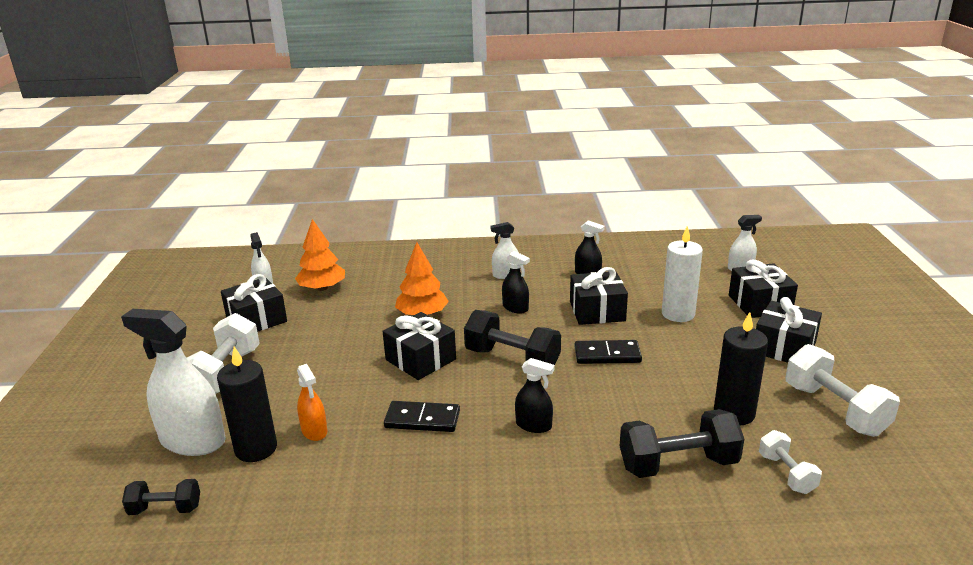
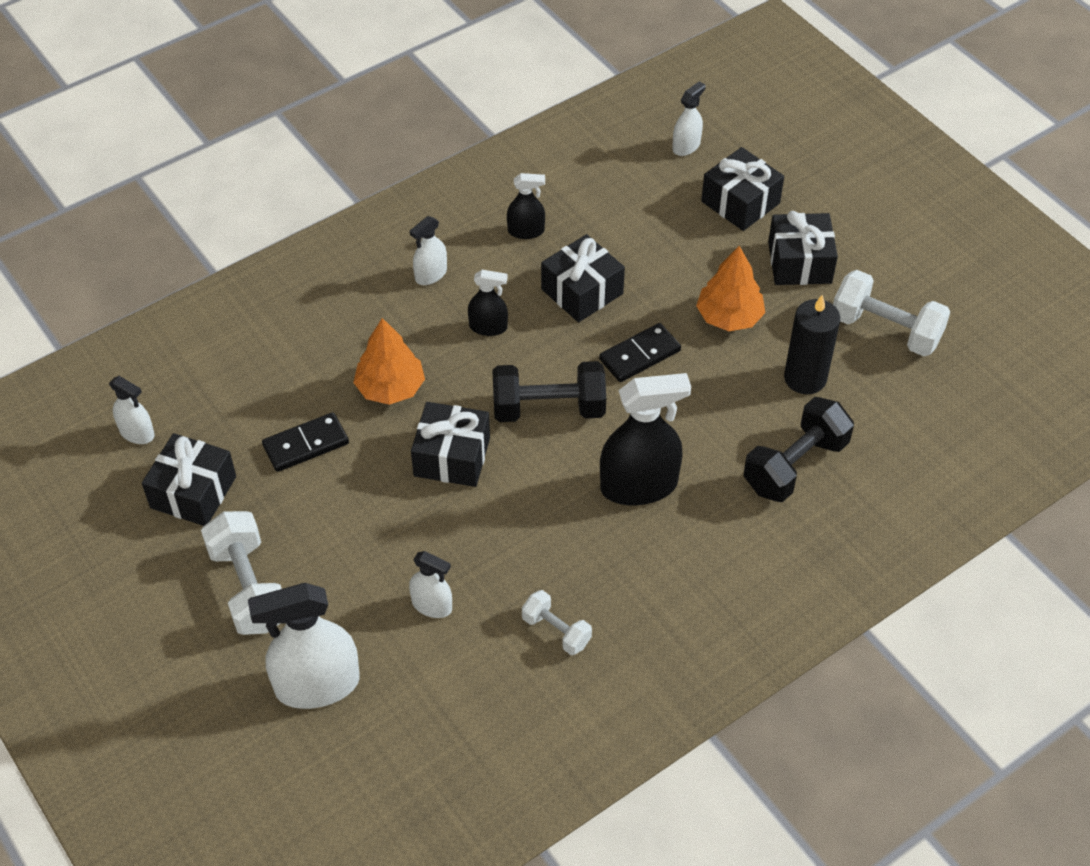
camera: 35 degrees left, 25 degrees up
black dumbbell [122,479,200,515] -> none
black candle [217,347,277,462] -> none
orange tree [295,219,345,291] -> orange tree moved to [696,246,765,331]
orange spray bottle [297,364,327,441] -> white spray bottle [409,551,452,618]
black domino [384,401,460,432] -> black domino moved to [262,412,349,472]
black spray bottle [515,358,555,433] -> black spray bottle [600,373,691,505], size x1.91
white candle [662,226,703,322] -> none
white dumbbell [759,430,822,494] -> white dumbbell moved to [522,590,592,655]

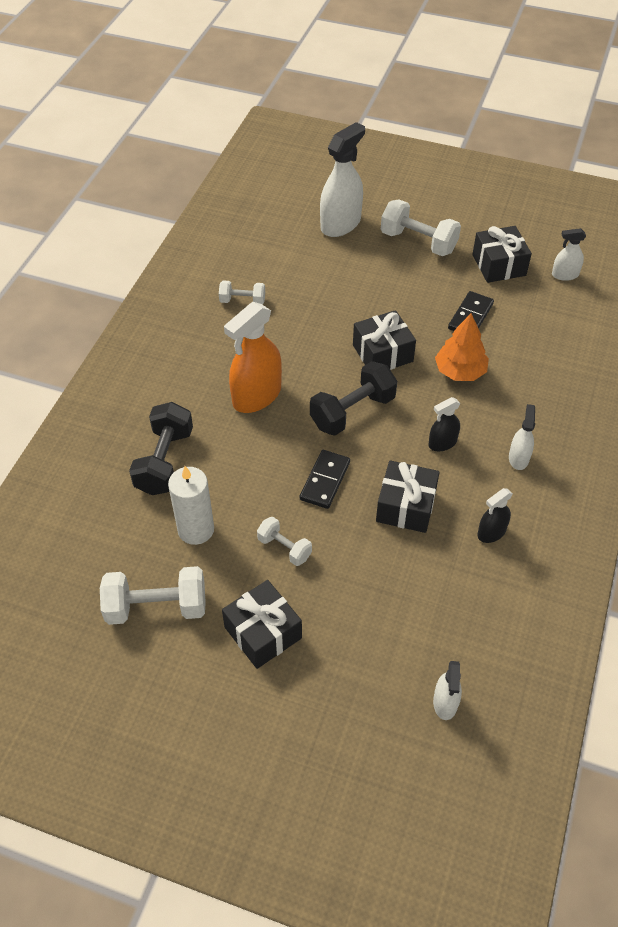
camera: 145 degrees right, 0 degrees up
white spray bottle [409,551,452,618] -> none
black spray bottle [600,373,691,505] -> orange spray bottle [224,302,282,413]
orange tree [696,246,765,331] -> white dumbbell [257,517,312,566]
black gift [701,147,784,231] -> none
black candle [784,295,840,394] -> white candle [168,466,214,545]

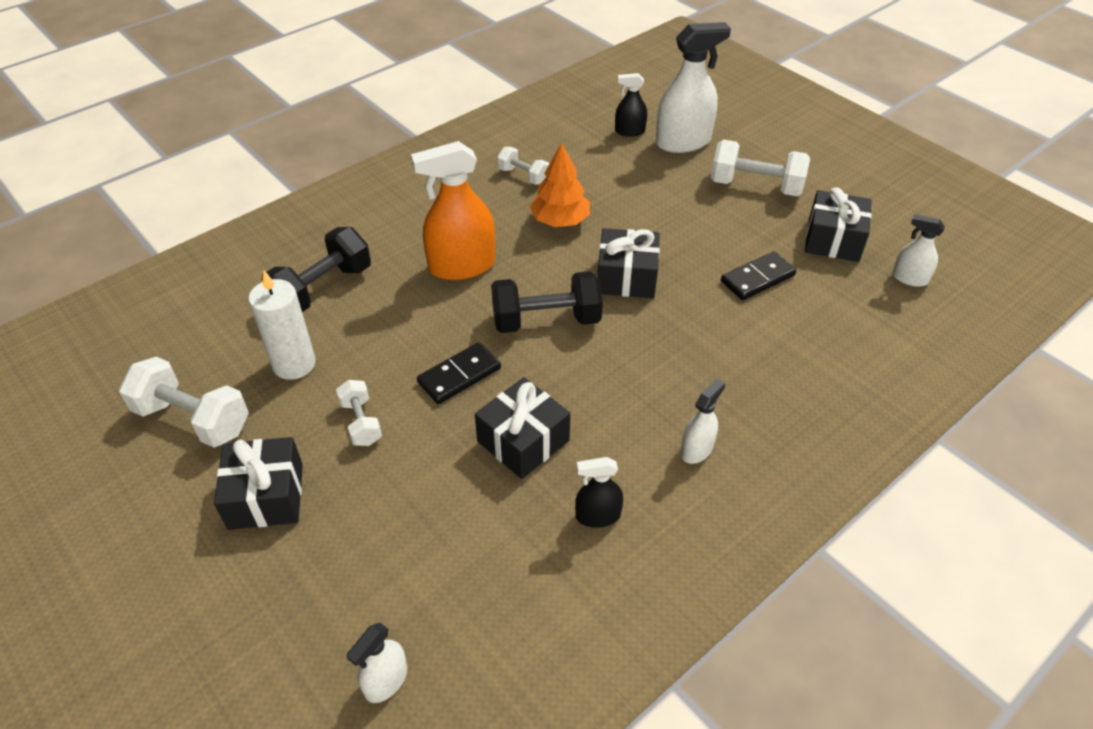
camera: 30 degrees right, 5 degrees down
white dumbbell [381,199,461,256] -> white dumbbell turned 45 degrees counterclockwise [711,140,810,196]
black spray bottle [428,397,460,451] -> black spray bottle moved to [615,73,647,137]
orange tree [435,313,489,381] -> orange tree moved to [530,142,590,227]

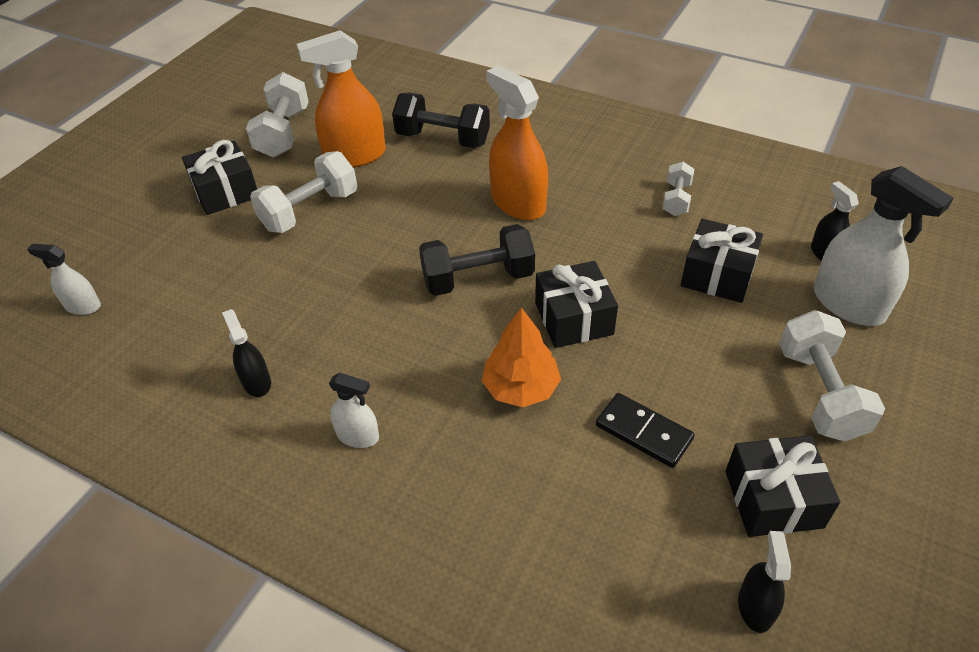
camera: 70 degrees right, 0 degrees up
white candle [248,271,316,380] -> orange spray bottle [297,30,386,168]
white dumbbell [336,380,382,446] -> white dumbbell [250,151,357,233], size x1.75
black domino [417,342,501,404] -> none
black gift [475,377,570,479] -> black gift moved to [681,219,763,303]
black dumbbell [491,271,603,333] -> black dumbbell turned 75 degrees counterclockwise [419,224,535,296]
orange tree [530,142,590,227] -> orange tree moved to [482,307,561,407]
white spray bottle [892,215,945,287] -> black spray bottle [738,531,791,633]

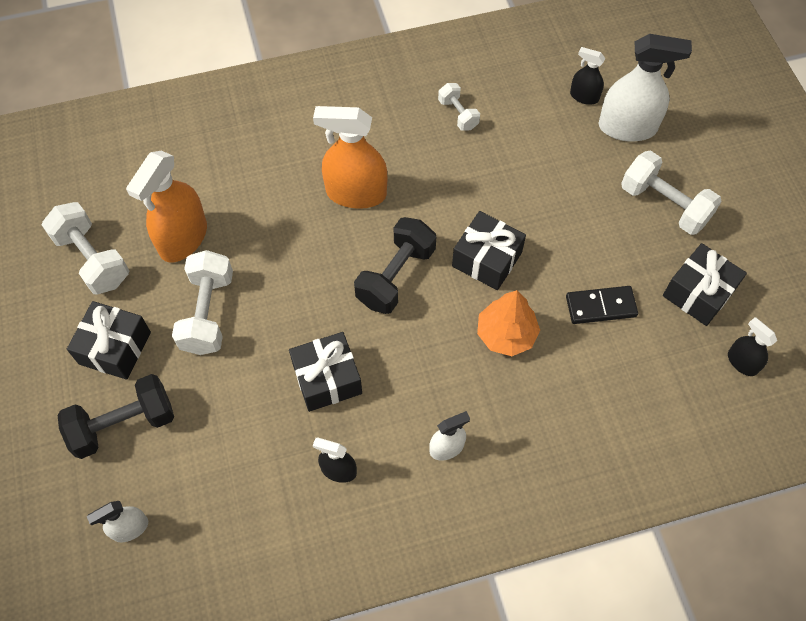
camera: 45 degrees left, 15 degrees up
black dumbbell [392,93,490,148] -> black dumbbell moved to [58,374,174,459]
black gift [681,219,763,303] -> black gift moved to [289,332,362,412]

